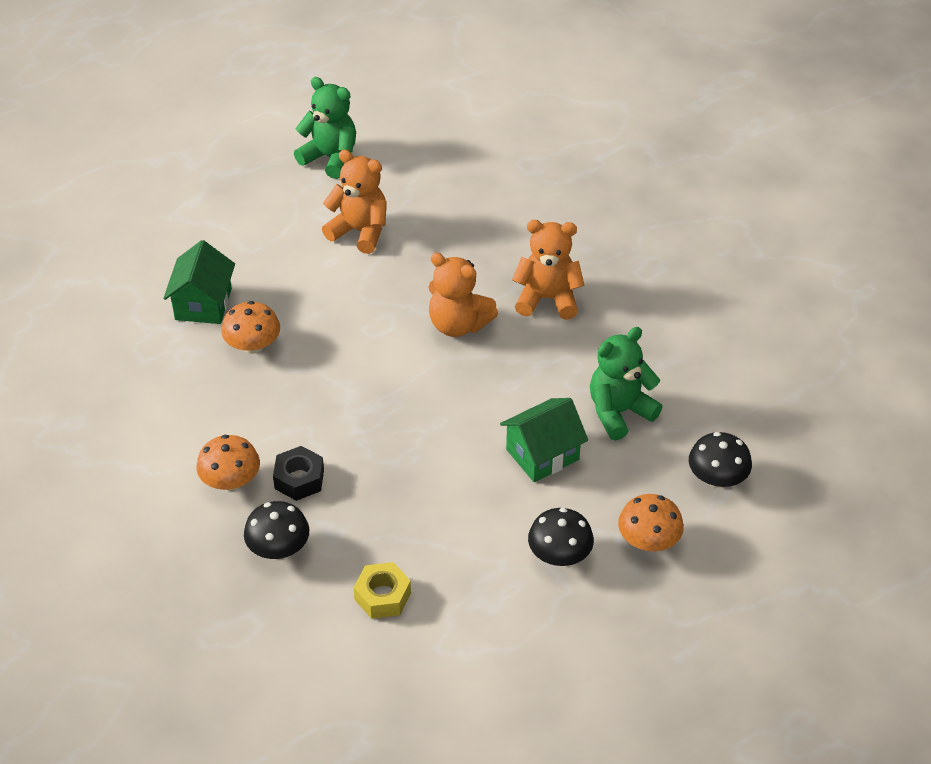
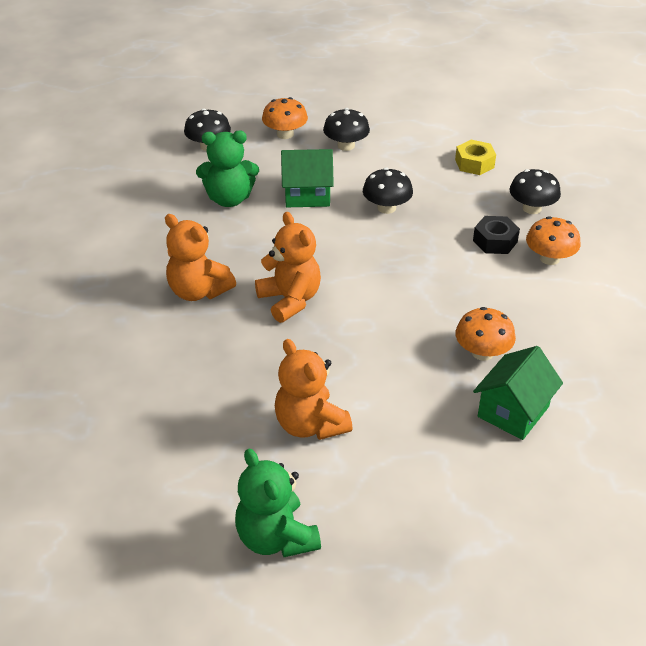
camera: 150 degrees left, 5 degrees down
none -> black mushroom [363,168,413,214]

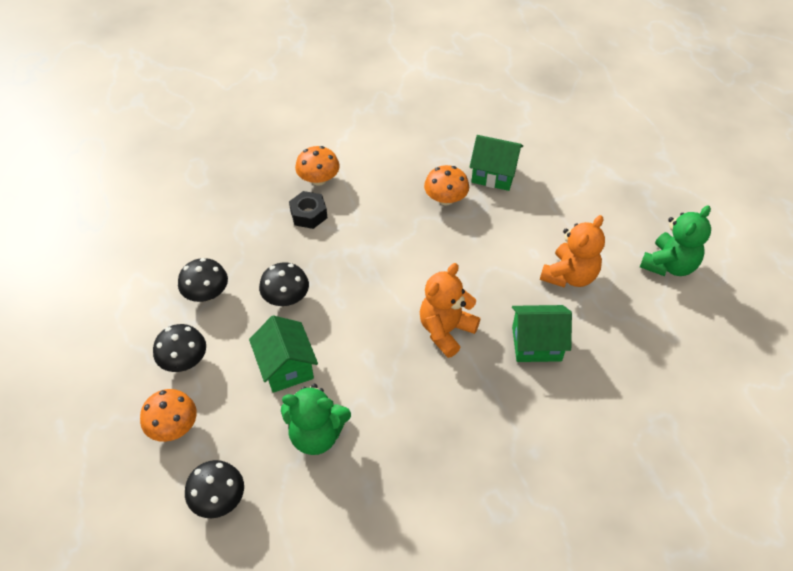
camera: 110 degrees left, 10 degrees up
orange teddy bear [165,214,236,301] -> none
green teddy bear [196,131,259,207] -> green teddy bear turned 120 degrees clockwise [281,384,351,455]
yellow nut [455,140,496,175] -> none
black mushroom [510,169,561,214] -> black mushroom moved to [178,258,228,302]
none -> green house [512,305,572,362]

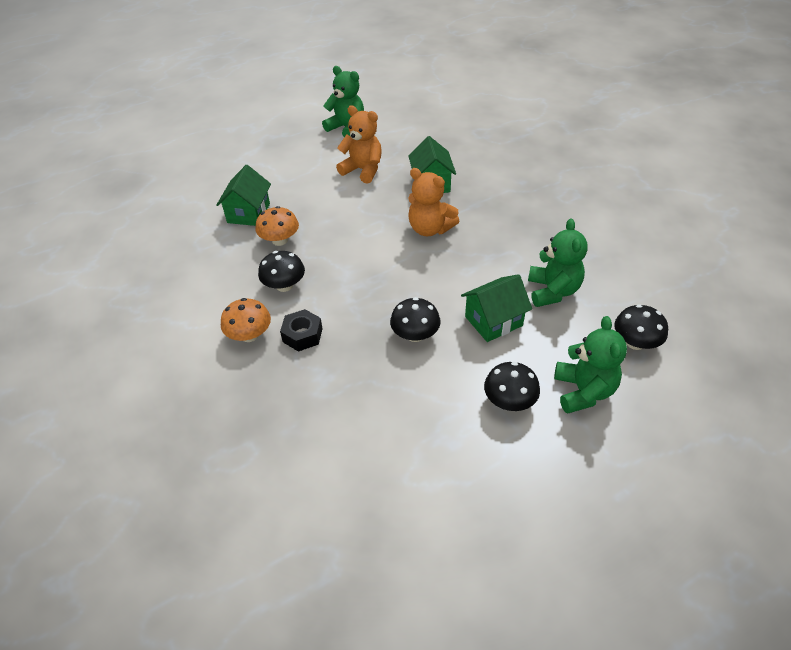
camera: 95 degrees left, 5 degrees down
orange mushroom [140,389,197,442] -> green teddy bear [554,316,627,414]
black mushroom [178,258,228,302] -> black mushroom moved to [258,251,305,292]

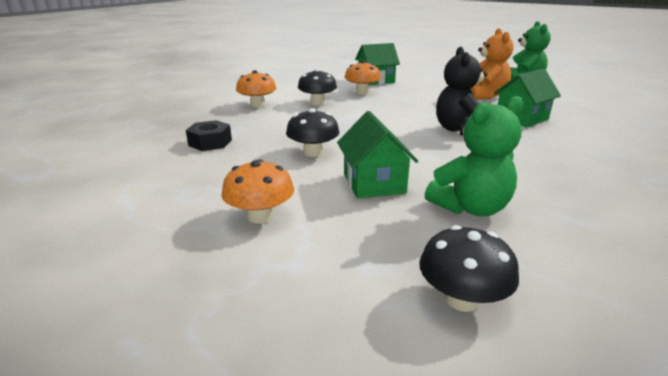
camera: 60 degrees right, 20 degrees down
black nut [280,309,323,352] -> black nut moved to [186,120,232,151]
orange teddy bear [408,168,459,236] -> black teddy bear [436,47,487,135]
green house [461,274,532,342] -> green house turned 45 degrees clockwise [337,111,418,199]
black mushroom [484,362,540,411] -> orange mushroom [222,159,294,223]
green teddy bear [554,316,627,414] -> none

